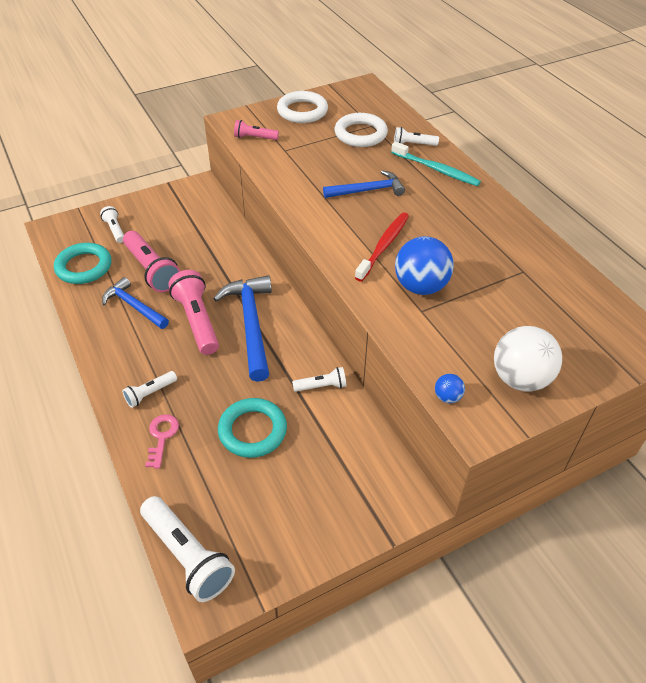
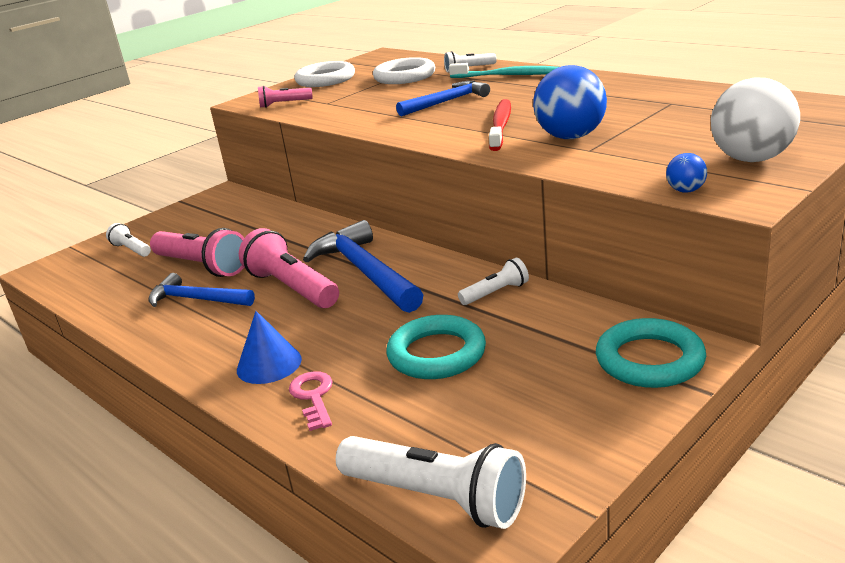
camera: 15 degrees left, 20 degrees down
turquoise ring [54,243,111,284] -> turquoise ring moved to [596,318,706,388]
white flashlight [122,371,177,408] -> blue cone [237,311,302,384]

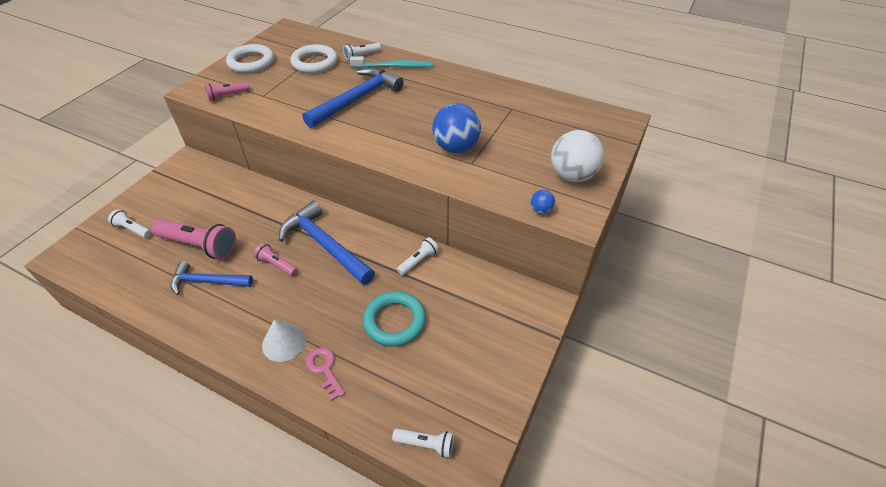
camera: 20 degrees left, 20 degrees up
blue cone [237,311,302,384] -> white cone [262,319,306,362]
pink flashlight [239,228,339,308] -> pink flashlight [253,243,298,276], size x0.53
white flashlight [336,436,526,529] -> white flashlight [392,428,454,458], size x0.53
blue hammer [396,81,490,116] -> blue hammer [302,67,404,128], size x1.58
red toothbrush [489,99,511,151] -> none
turquoise ring [596,318,706,388] -> none

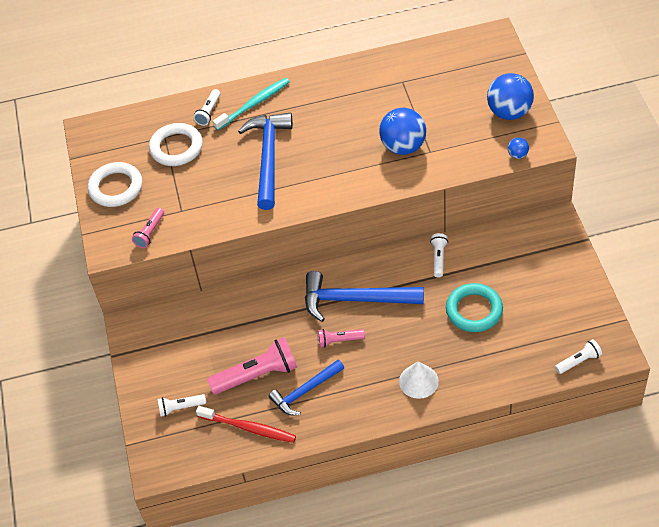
camera: 35 degrees left, 5 degrees up
pink key [306,348,345,401] -> none
white ball [551,130,604,182] -> blue ball [487,73,534,120]
none -> red toothbrush [196,406,296,443]

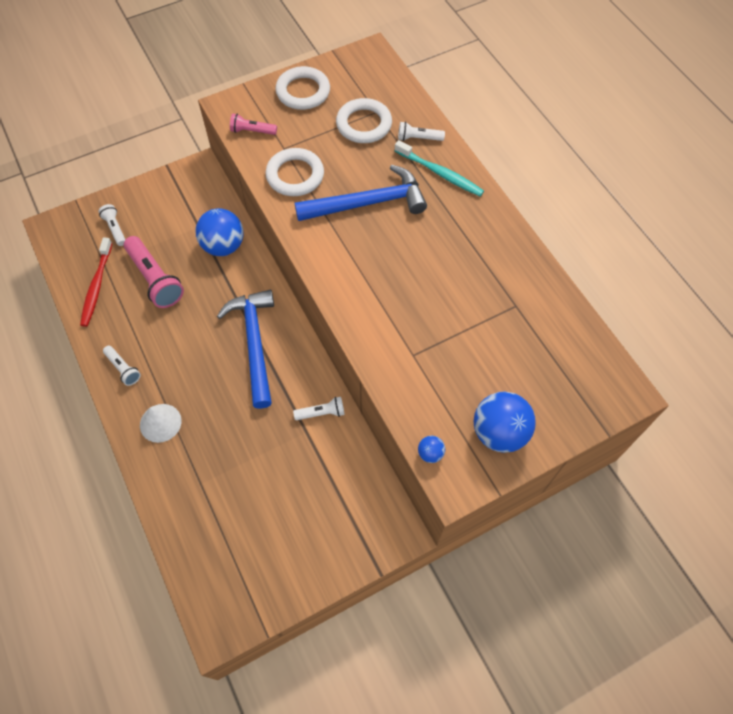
camera: 70 degrees right, 10 degrees up
blue hammer [269,360,344,415] -> none
pink flashlight [318,329,365,348] -> none
blue ball [379,108,426,155] -> blue ball moved to [195,208,243,256]
turquoise ring [446,283,503,332] -> none
white flashlight [555,339,602,374] -> white flashlight moved to [103,346,141,386]
none -> white ring [266,148,324,196]

